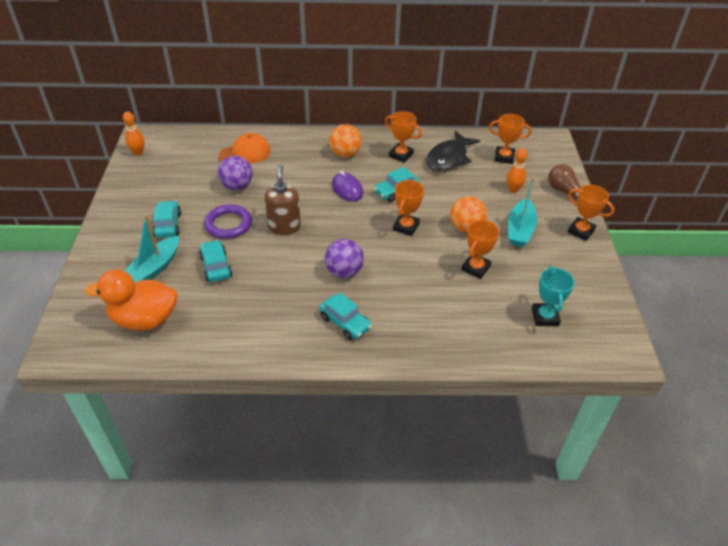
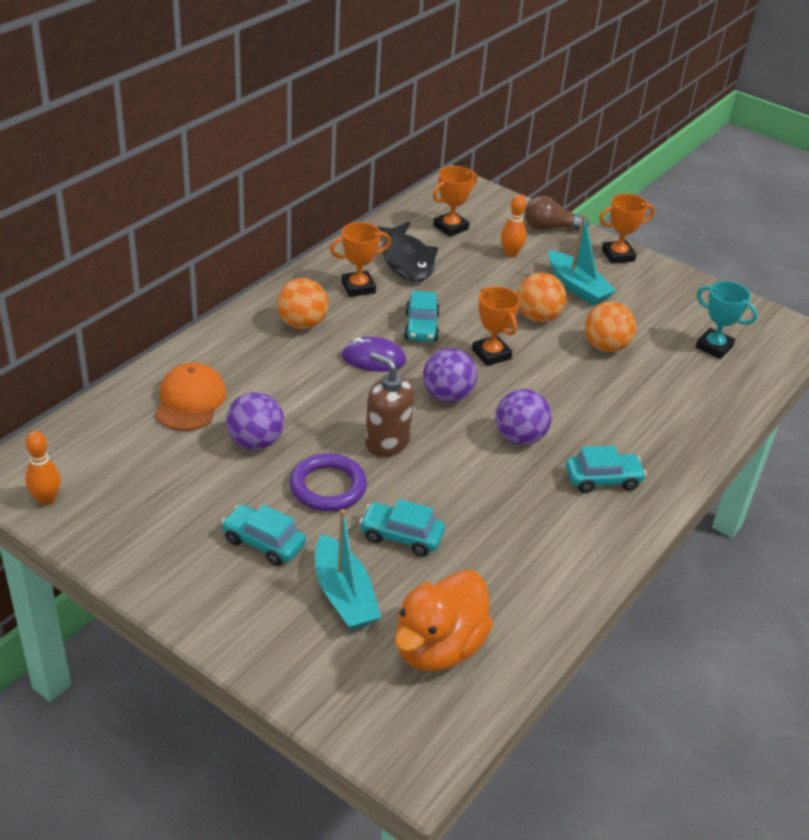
camera: 55 degrees left, 5 degrees down
orange trophy [461,220,499,279] -> orange ball [585,301,636,352]
none -> purple ball [423,348,477,402]

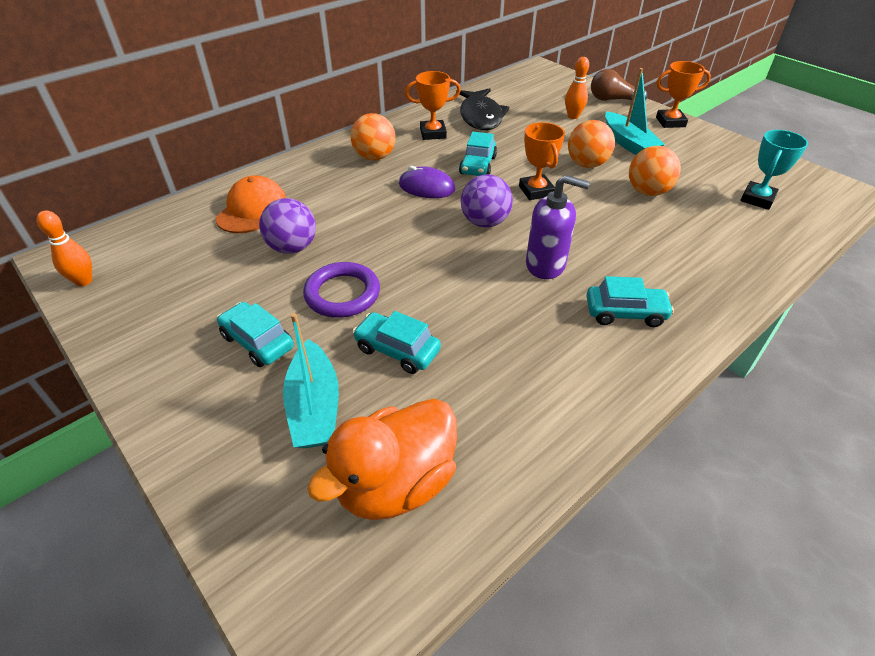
camera: 15 degrees right, 5 degrees up
brown soap dispenser [365,352,414,457] -> none
orange trophy [433,166,477,237] -> none
purple ball [495,389,552,445] -> purple soap dispenser [526,175,590,279]
turquoise trophy [696,281,758,359] -> turquoise trophy turned 75 degrees clockwise [740,130,808,210]

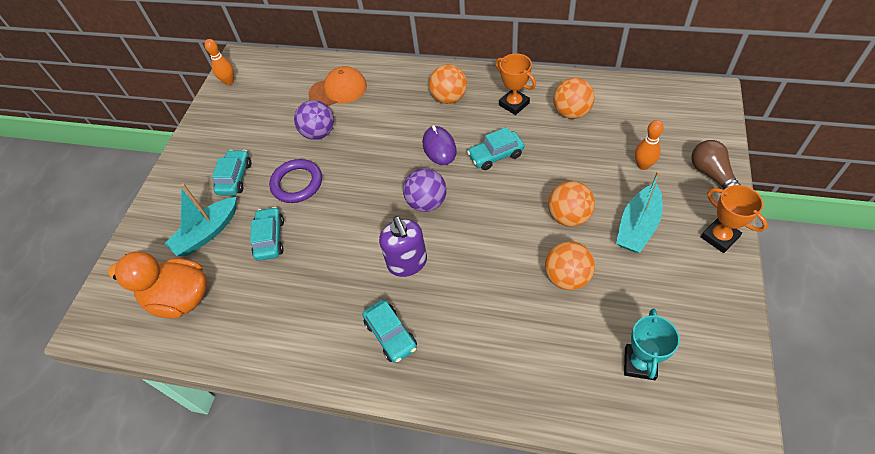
camera: 60 degrees right, 10 degrees up
black fish [456,88,509,130] -> orange ball [553,78,595,119]
orange trophy [519,122,565,200] -> none
turquoise trophy [740,130,808,210] -> turquoise trophy turned 75 degrees counterclockwise [624,308,680,380]

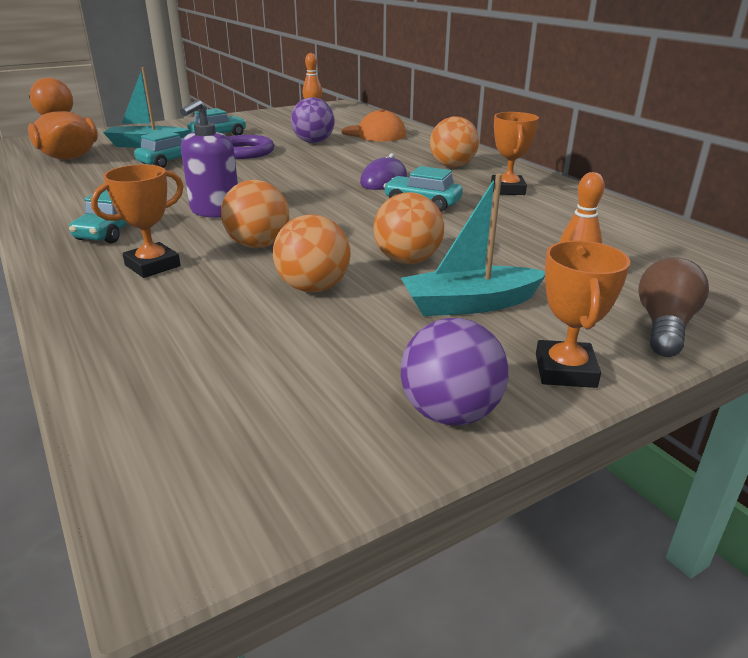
camera: 40 degrees right, 25 degrees down
purple ball [403,168,447,212] -> purple ball moved to [401,318,509,425]
orange ball [553,78,595,119] -> orange ball moved to [221,180,289,248]
turquoise trophy [624,308,680,380] -> none
none -> orange trophy [91,164,184,278]

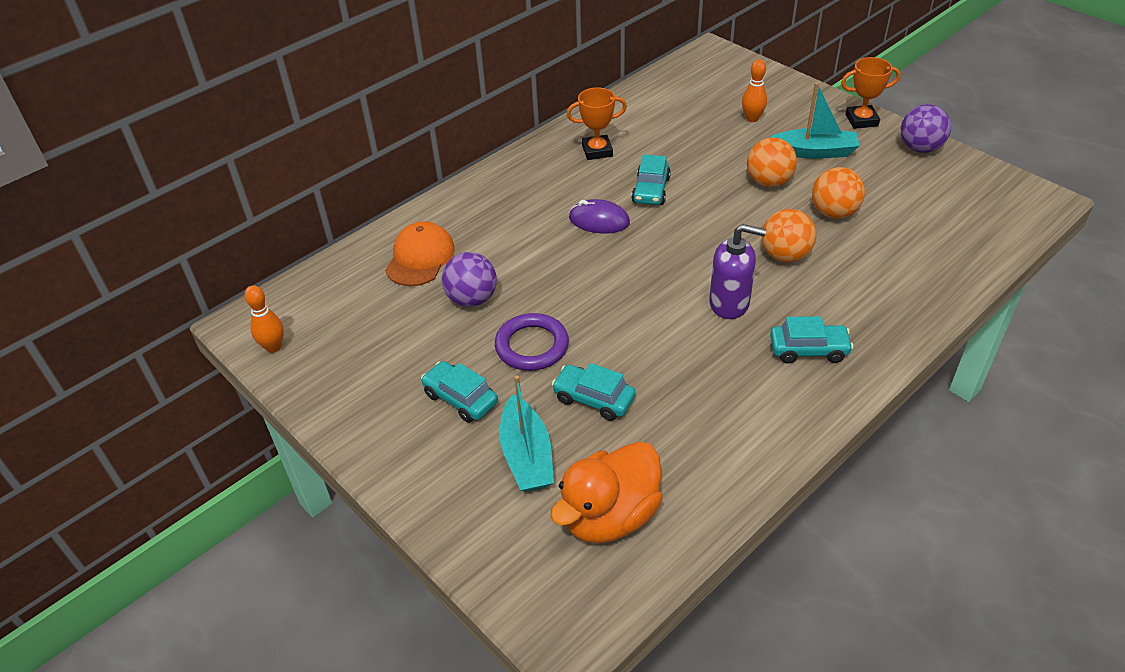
camera: 100 degrees left, 15 degrees up
orange trophy [91,164,184,278] -> none
turquoise boat [401,174,545,316] -> turquoise boat turned 60 degrees counterclockwise [769,83,860,159]
orange ball [430,116,479,167] -> none
brown light bulb [638,257,709,357] -> none

